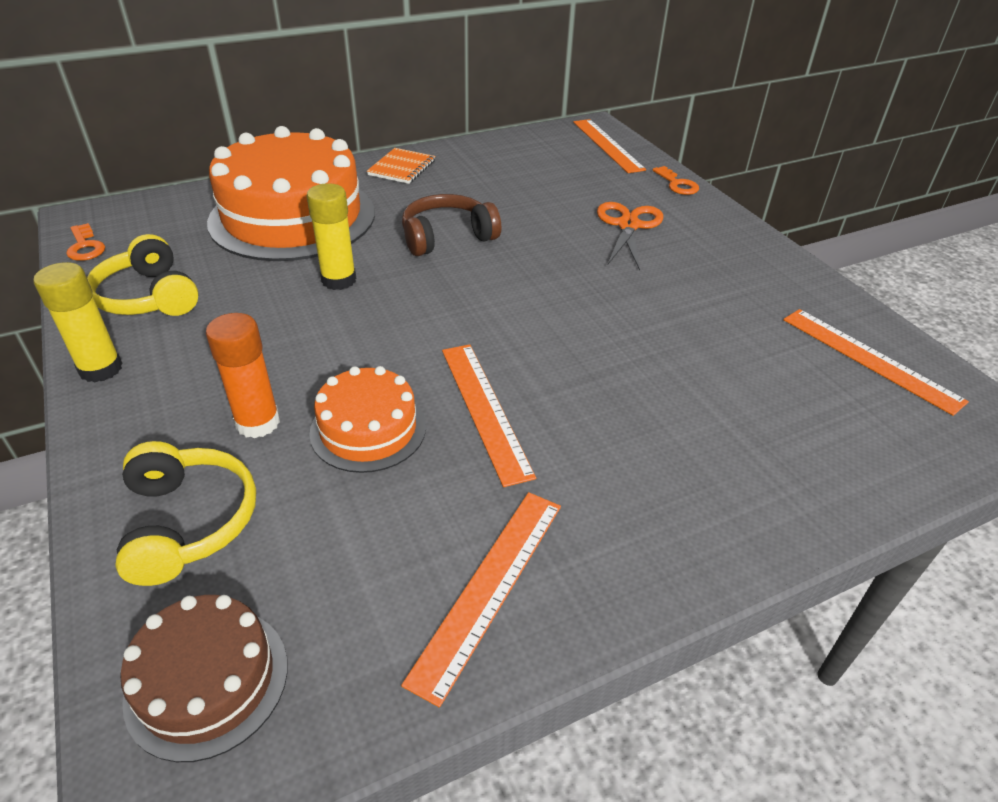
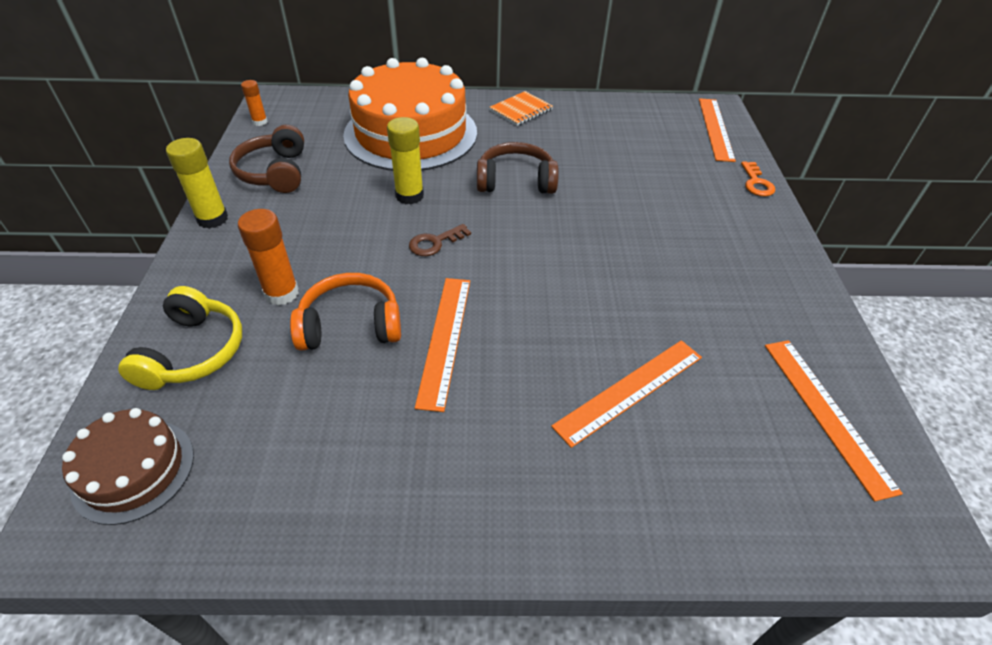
camera: 25 degrees right, 5 degrees up
orange key [66,223,105,261] -> orange glue stick [241,80,268,126]
yellow headphones [87,234,199,316] -> brown headphones [229,125,304,193]
orange cake [309,366,426,473] -> orange headphones [290,273,401,351]
orange ruler [401,492,561,708] -> orange ruler moved to [551,340,702,448]
orange scissors [597,202,663,271] -> none
none -> brown key [409,224,471,256]

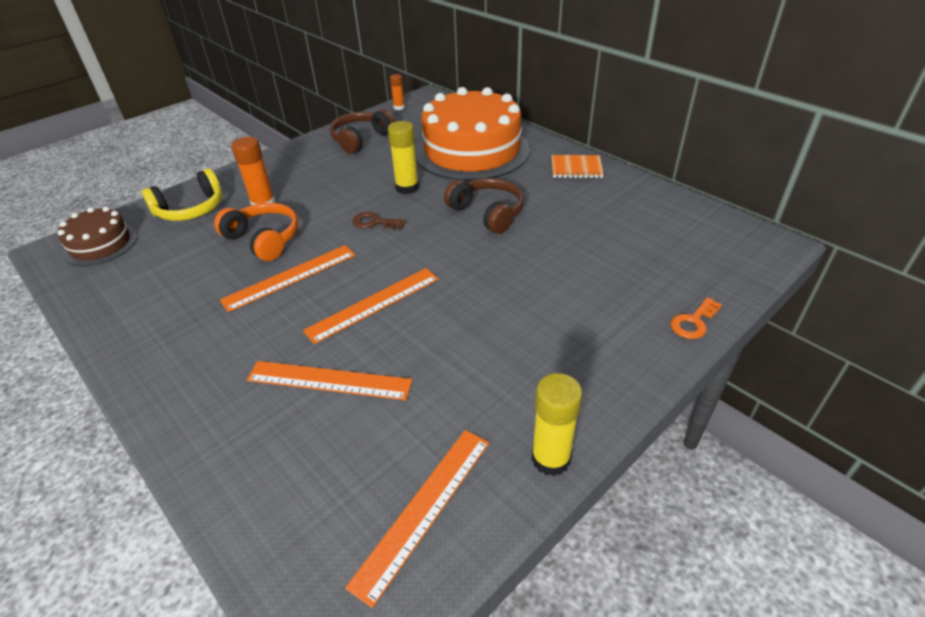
camera: 50 degrees right, 5 degrees down
yellow glue stick [166,138,228,229] -> yellow glue stick moved to [531,373,583,476]
orange ruler [699,98,736,162] -> orange ruler moved to [303,268,439,344]

